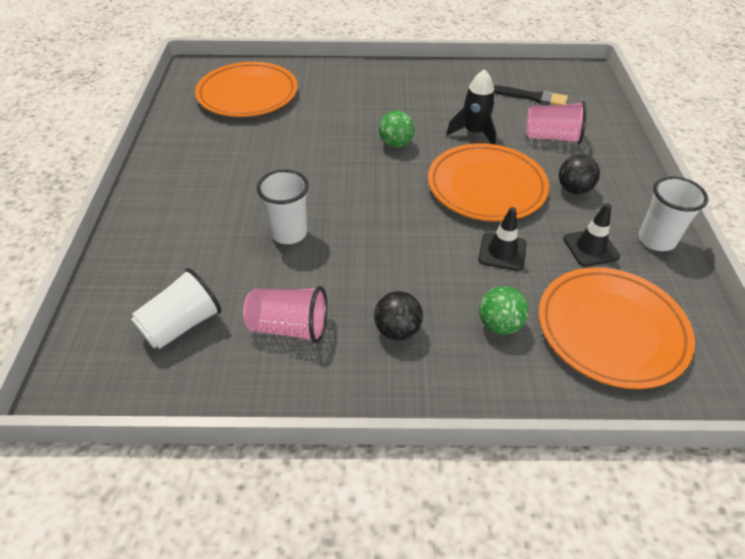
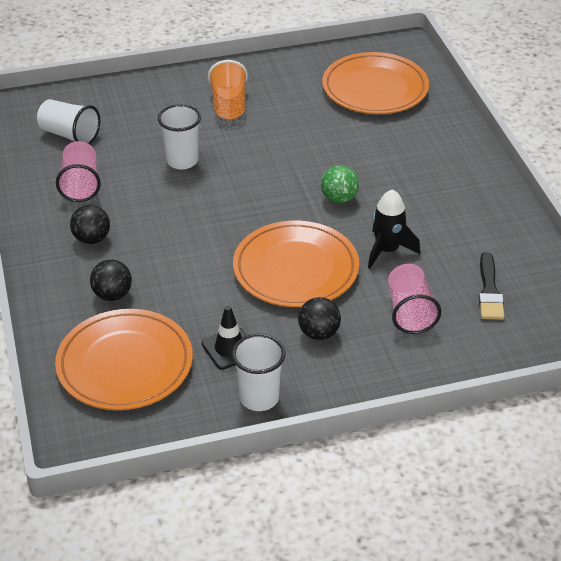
camera: 75 degrees right, 5 degrees down
black traffic cone [478,207,527,271] -> none
green ball [479,286,529,335] -> black ball [90,260,132,301]
none -> orange cup [208,60,248,119]

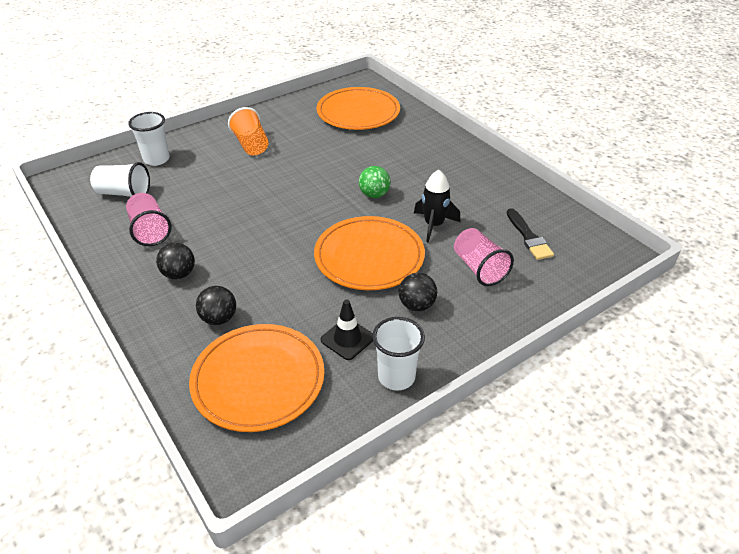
camera: 20 degrees left, 0 degrees up
white cup [158,104,201,170] -> white cup moved to [128,112,170,166]

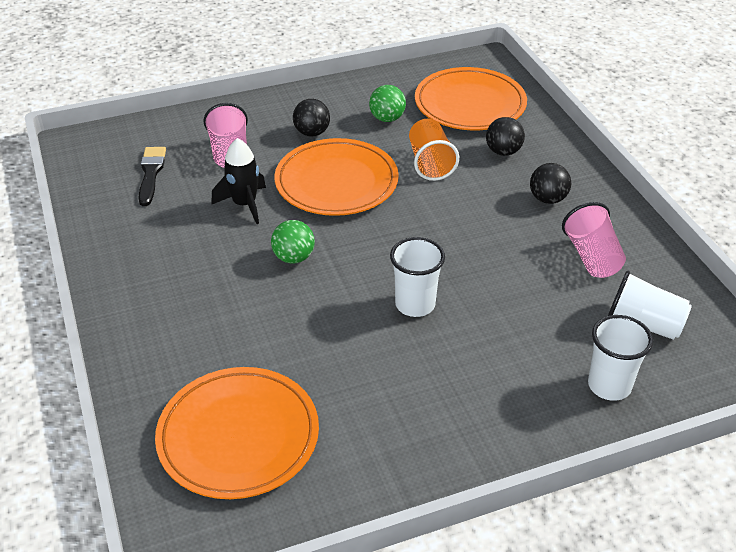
camera: 165 degrees left, 0 degrees up
orange cup [228,107,269,155] -> orange cup moved to [409,119,459,181]
black traffic cone [321,300,373,360] -> green ball [369,85,406,122]
white cup [372,317,425,391] -> white cup moved to [390,237,445,317]

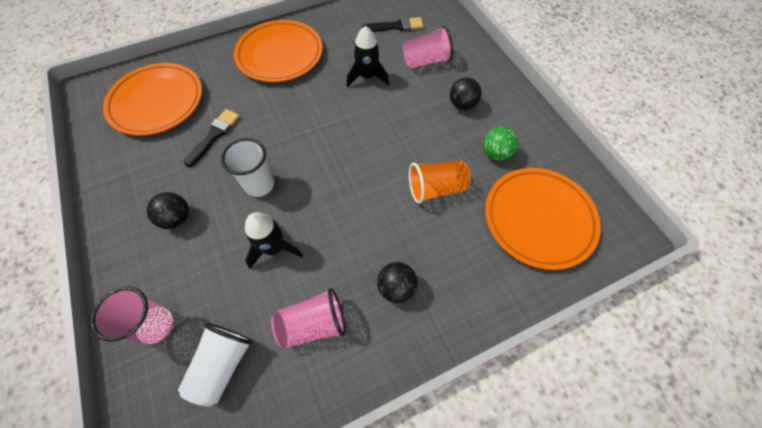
camera: 85 degrees right, 20 degrees up
green ball [271,220,315,264] -> none
orange plate [274,138,399,216] -> orange plate moved to [234,20,323,82]
black ball [486,117,525,156] -> black ball moved to [147,192,189,229]
white cup [588,315,653,401] -> pink cup [90,286,173,344]
none -> black brush [184,109,240,167]
none -> black rocket [245,212,303,269]

